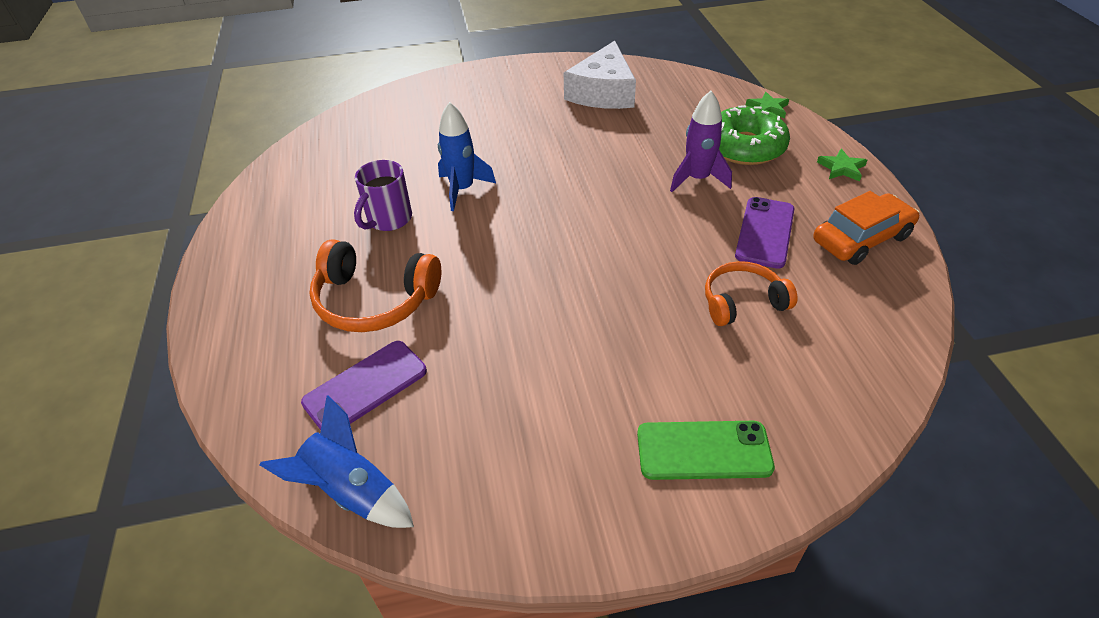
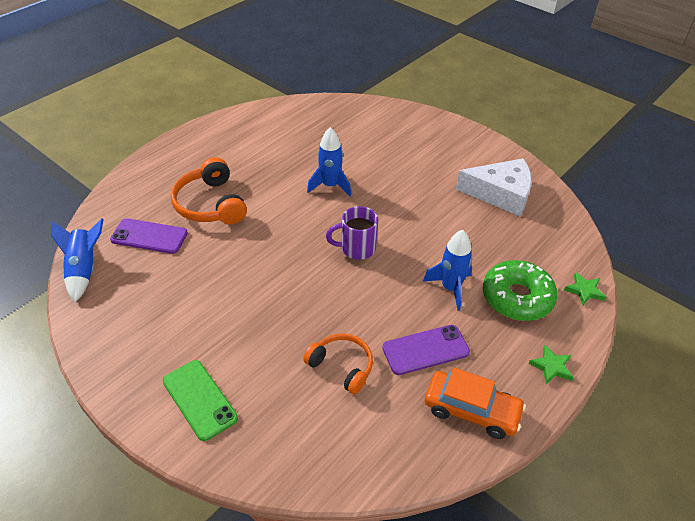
camera: 50 degrees right, 0 degrees up
purple mug [354,160,412,231] -> purple mug moved to [326,206,378,260]
white cheese [564,41,636,109] -> white cheese turned 150 degrees counterclockwise [456,158,532,216]
purple rocket [670,91,732,192] -> blue rocket [423,230,472,311]

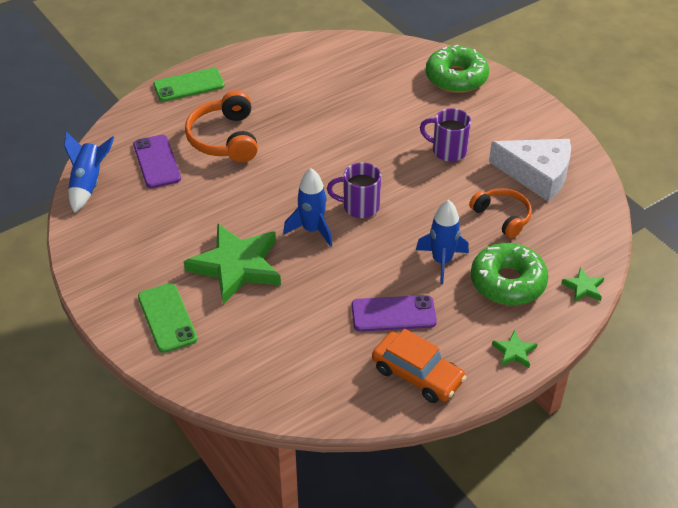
camera: 15 degrees right, 0 degrees up
purple phone [110,218,188,254] -> purple phone turned 45 degrees clockwise [133,135,181,188]
orange headphones [303,334,373,394] -> orange headphones moved to [469,188,532,238]
blue rocket [307,127,351,196] -> blue rocket moved to [283,168,332,247]
none -> green phone [153,68,225,102]
none -> green star [184,223,281,305]
none -> purple mug [420,108,471,162]
none -> green donut [426,45,489,93]

